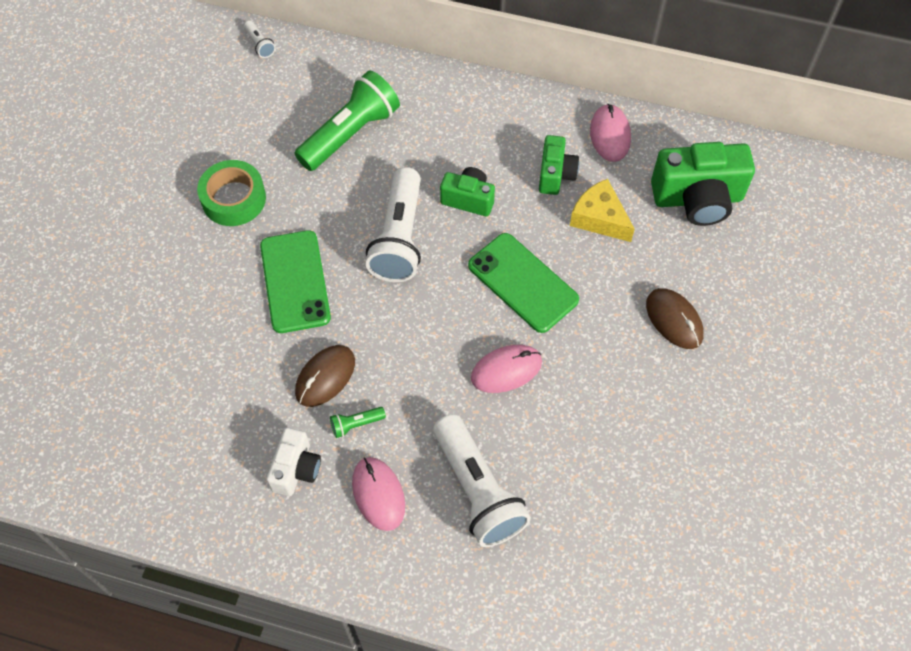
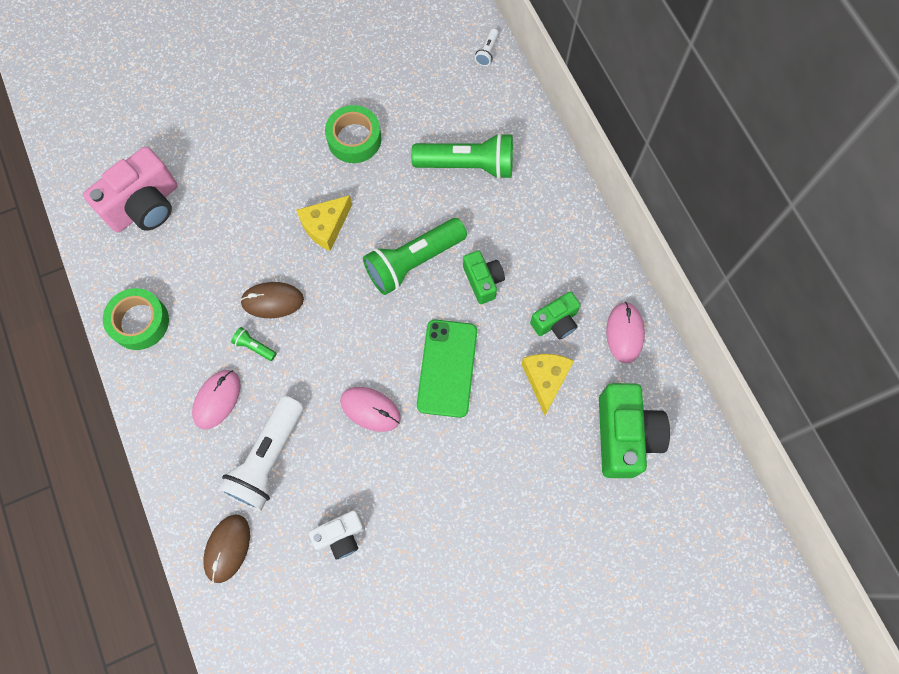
camera: 50 degrees right, 10 degrees up
green phone [260,230,331,333] -> yellow cheese [296,195,352,251]
white camera [266,427,321,496] -> white camera moved to [309,510,365,559]
white flashlight [366,167,421,282] -> green flashlight [363,218,467,295]
pink mouse [590,104,631,162] -> pink mouse turned 45 degrees counterclockwise [606,302,645,364]
brown mouse [646,288,704,349] -> brown mouse moved to [203,515,250,583]
green camera [651,142,755,226] -> green camera turned 135 degrees counterclockwise [599,383,670,478]
none -> pink camera [83,146,177,232]
none -> green tape [103,288,169,350]

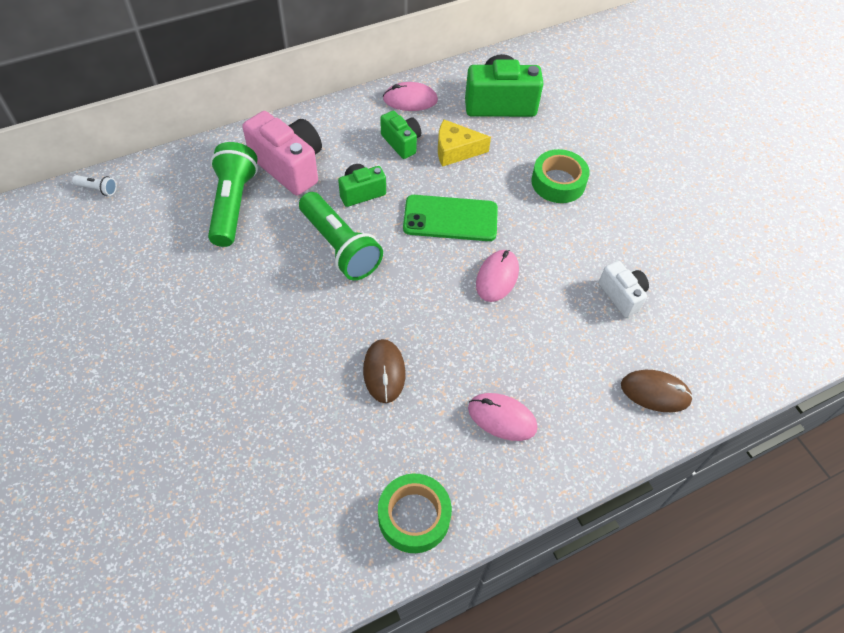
camera: 95 degrees left, 15 degrees down
pink camera [83,146,177,232] -> pink camera moved to [242,111,322,196]
white flashlight [217,396,303,511] -> none
green flashlight [231,327,276,361] -> none
yellow cheese [296,195,352,251] -> none
green tape [325,105,381,163] -> green tape moved to [531,149,590,203]

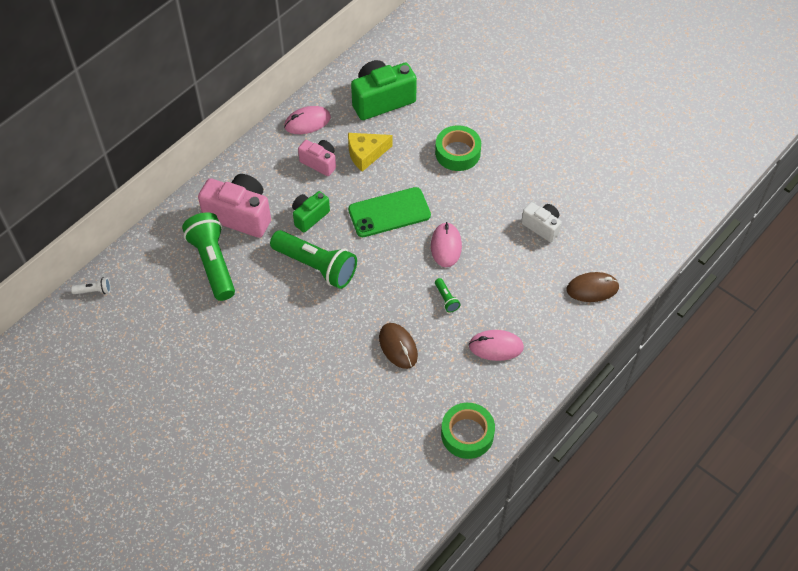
camera: 20 degrees left, 0 degrees up
green camera [380,111,421,159] -> pink camera [298,140,336,176]
none -> green flashlight [435,278,460,313]

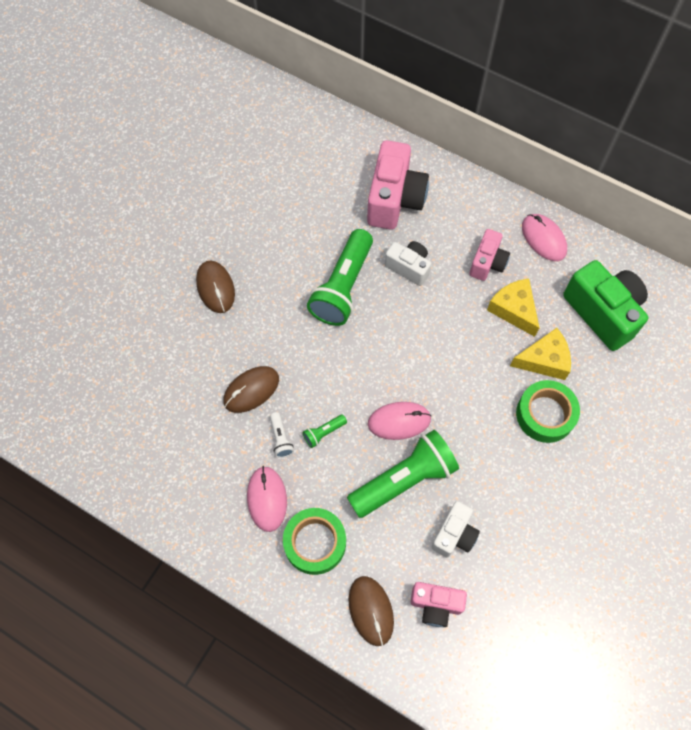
camera: 80 degrees right, 10 degrees up
white flashlight [71,277,111,294] -> white flashlight moved to [270,412,294,458]
green flashlight [182,213,235,301] -> green flashlight moved to [347,430,459,518]
green camera [292,191,330,232] -> white camera [385,241,431,286]
green phone [348,187,431,237] -> none
green tape [441,403,495,459] -> green tape moved to [283,508,346,575]
none -> brown mouse [196,261,235,313]
none -> pink camera [411,582,467,627]
none -> yellow cheese [510,328,571,380]

